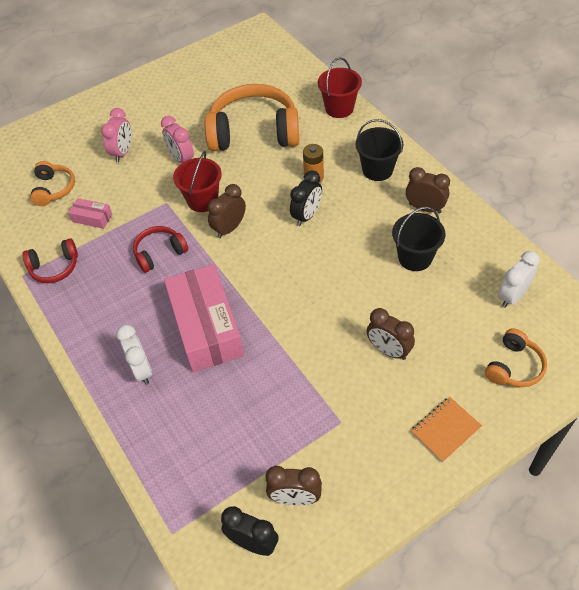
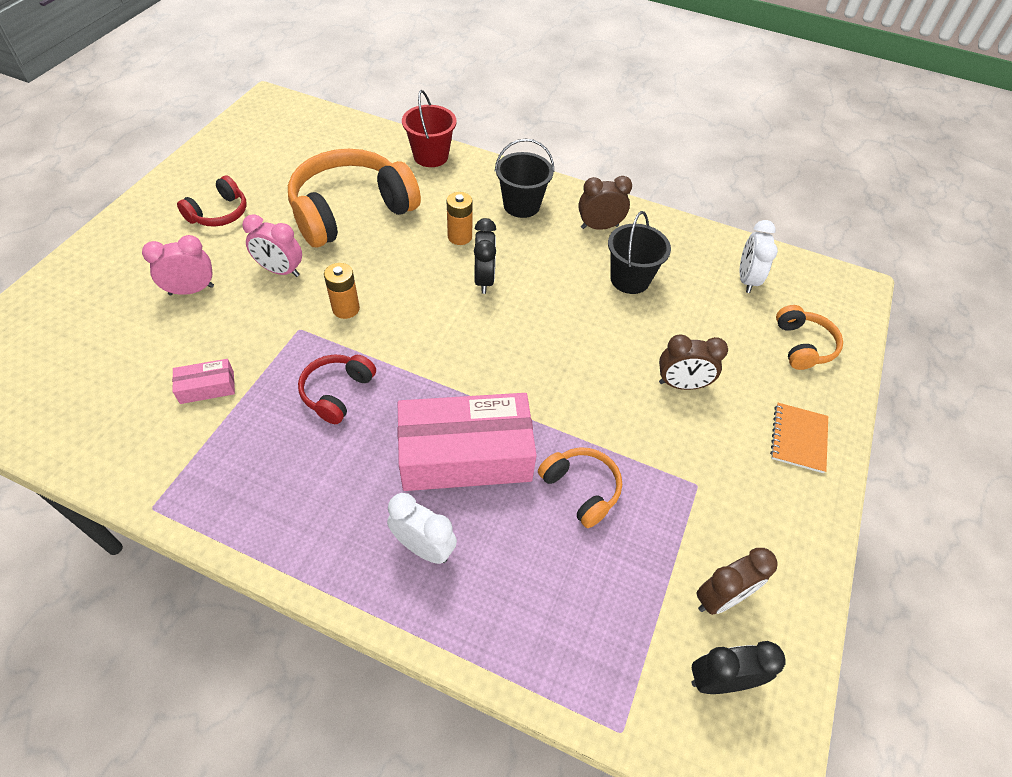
camera: 40 degrees left, 0 degrees up
red headphones [23,238,78,283] -> red headphones moved to [177,175,247,227]
orange headphones [30,161,75,206] -> orange headphones moved to [538,448,622,528]
pink clock [101,108,131,162] -> pink clock turned 90 degrees counterclockwise [142,235,214,295]
pink box [164,264,244,372] -> pink box turned 45 degrees counterclockwise [397,393,537,491]
red bucket [173,151,222,212] -> orange battery [324,263,360,319]
brown clock [208,184,246,238] -> none

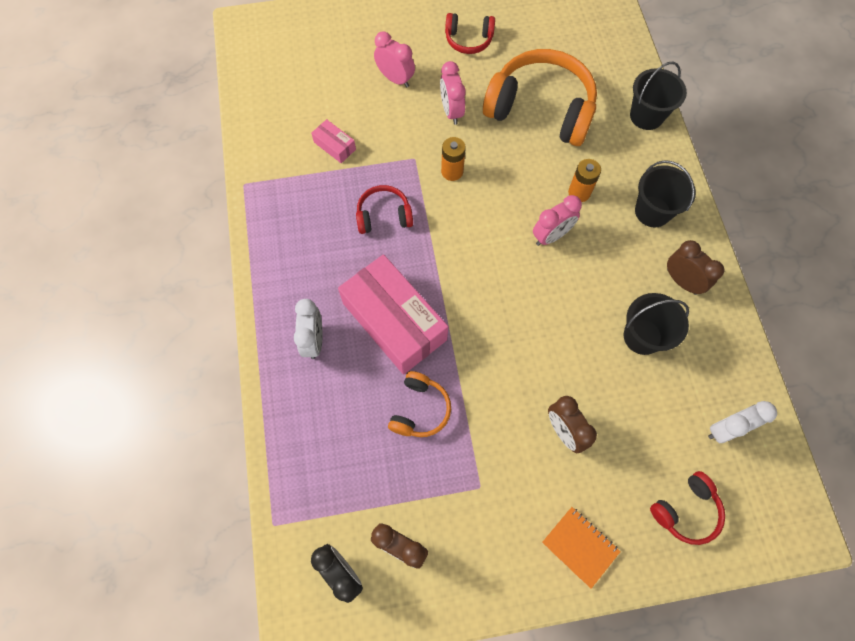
camera: 60 degrees right, 15 degrees up
red bucket [402,90,457,167] -> black bucket [630,62,687,130]
black clock [474,218,496,294] -> pink clock [533,195,582,246]
orange notebook [770,403,828,473] -> orange notebook turned 60 degrees clockwise [542,507,621,589]
orange headphones [776,305,843,370] -> red headphones [650,471,725,545]

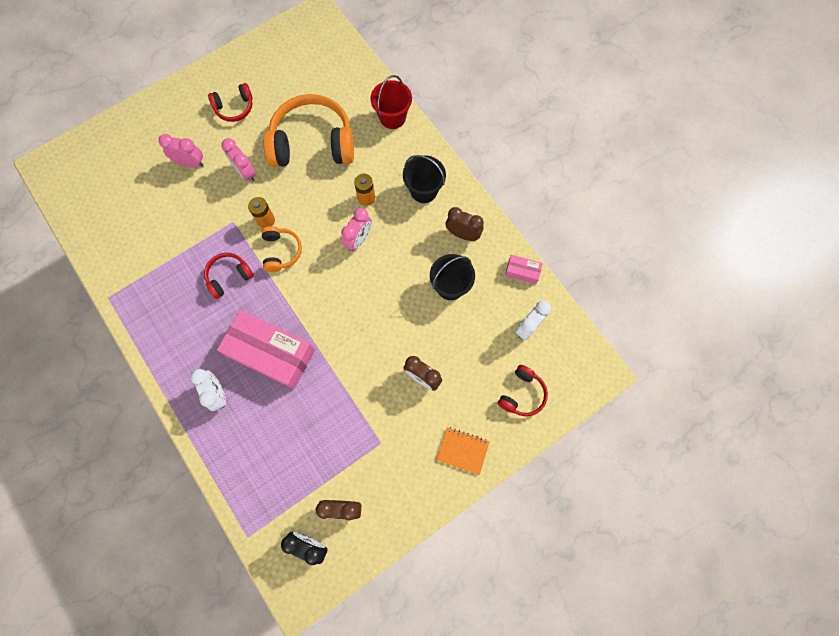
camera: 25 degrees left, 5 degrees up
pink box [311,119,356,163] -> pink box moved to [505,255,543,284]
orange headphones [388,371,451,437] -> orange headphones moved to [261,226,302,272]
black bucket [630,62,687,130] -> red bucket [370,75,412,129]

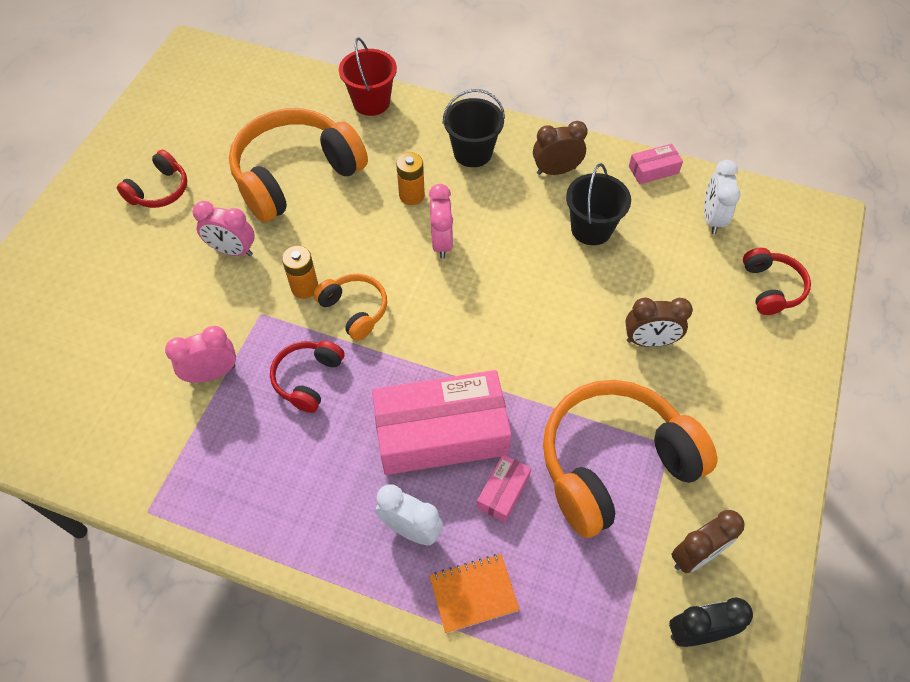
camera: 35 degrees left, 15 degrees down
pink clock [159,134,204,168] -> pink clock moved to [165,326,236,383]
orange notebook [436,427,490,475] -> orange notebook moved to [429,554,520,633]
none -> pink box [477,454,531,523]
none -> orange headphones [543,380,717,538]

